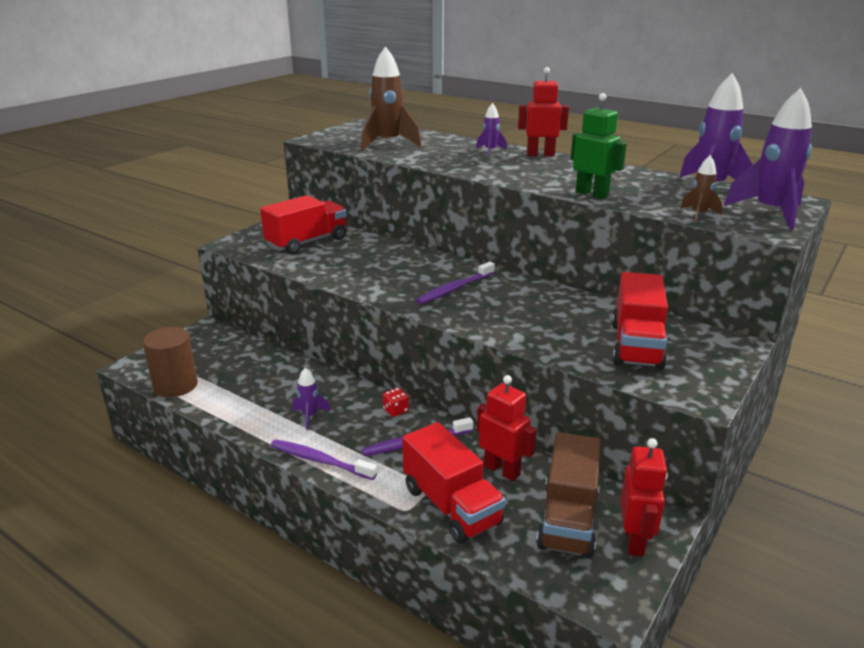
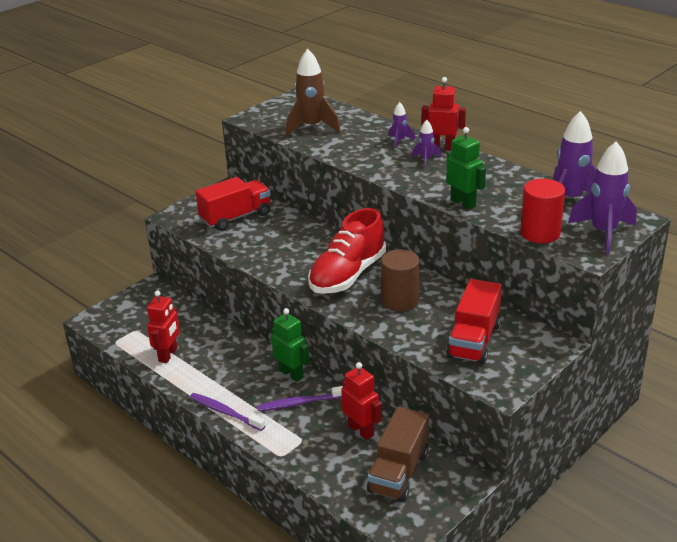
camera: 10 degrees right, 5 degrees up
brown cylinder [143,327,198,397] -> brown cylinder moved to [381,249,420,311]
purple rocket [292,367,330,430] -> purple rocket moved to [412,120,441,168]
red dice [383,388,409,417] -> green robot [271,308,310,382]
red truck [402,422,506,544] -> none
purple toothbrush [416,262,495,304] -> red shoe [308,208,386,294]
red robot [621,438,668,557] -> red robot moved to [147,291,180,363]
brown rocket [680,155,722,223] -> red cylinder [520,179,565,243]

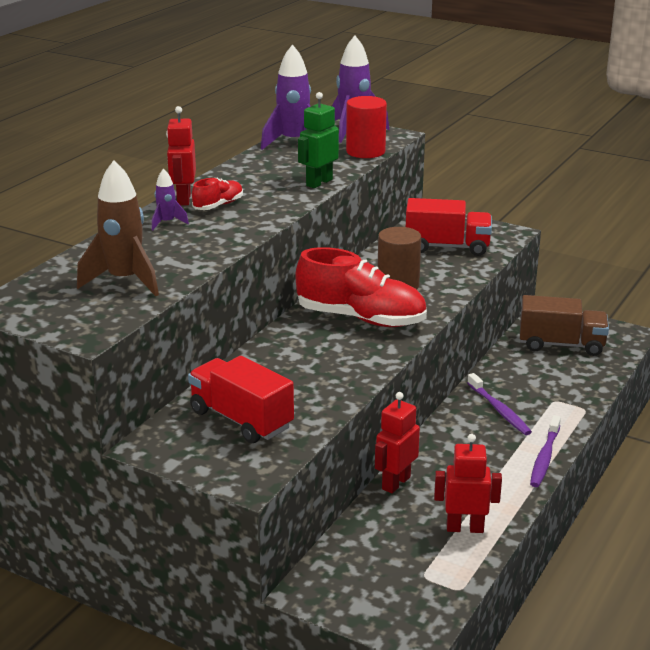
camera: 105 degrees left, 5 degrees down
green robot [271,308,310,382] -> none
red robot [341,362,381,440] -> red robot moved to [375,392,420,493]
purple rocket [412,120,441,168] -> red shoe [192,178,243,210]

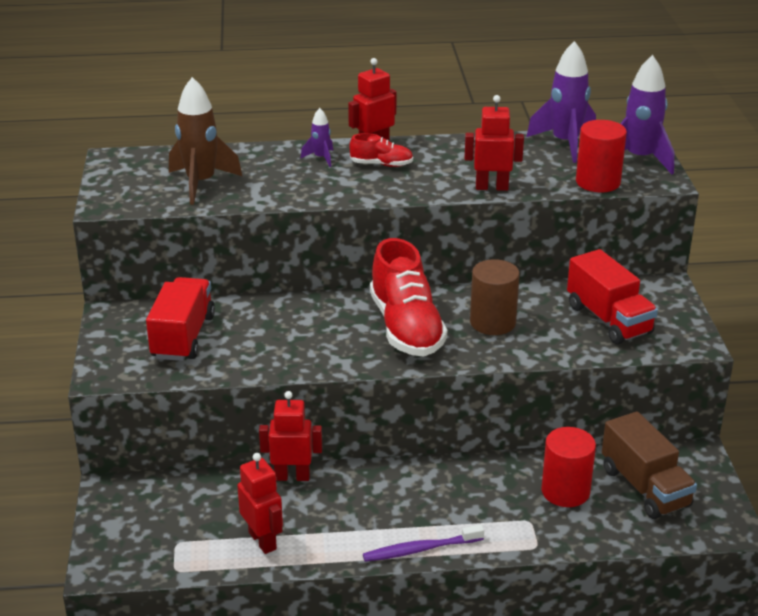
camera: 55 degrees right, 5 degrees up
green robot [298,92,339,188] -> red robot [465,95,524,191]
purple toothbrush [467,373,532,435] -> none
none -> red cylinder [541,427,596,507]

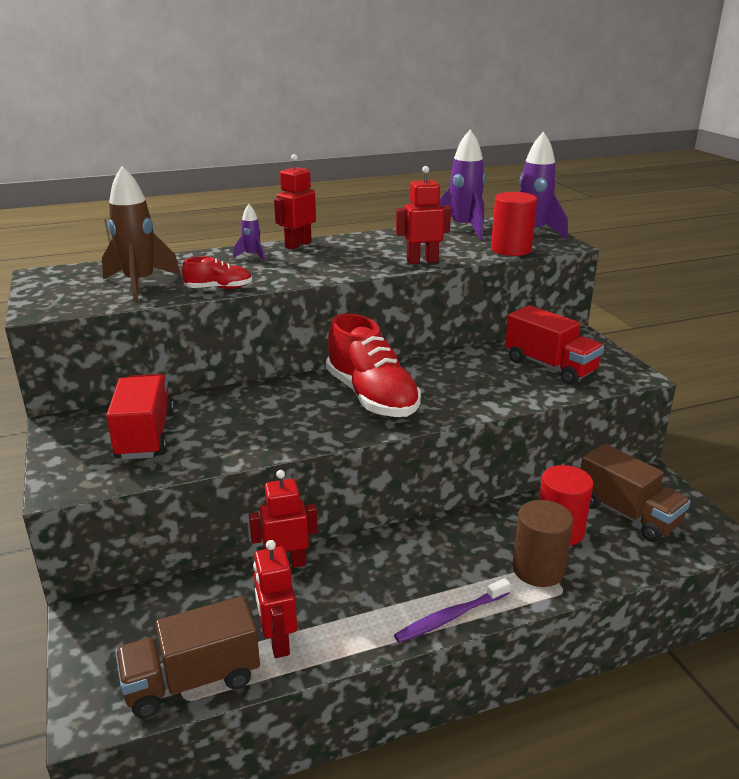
camera: 15 degrees left, 5 degrees down
red robot [237,453,283,554] -> red robot turned 150 degrees counterclockwise [253,540,297,658]
red shoe [349,133,413,167] -> red shoe moved to [182,257,252,289]
brown cylinder [470,259,520,335] -> brown cylinder moved to [512,500,573,587]
none -> brown truck [115,596,260,719]

